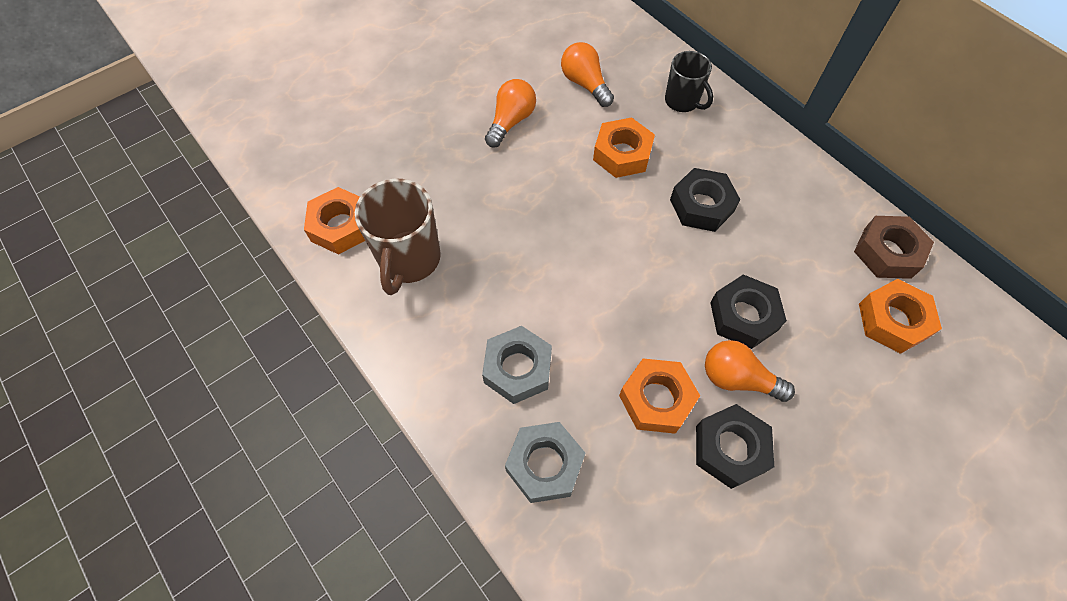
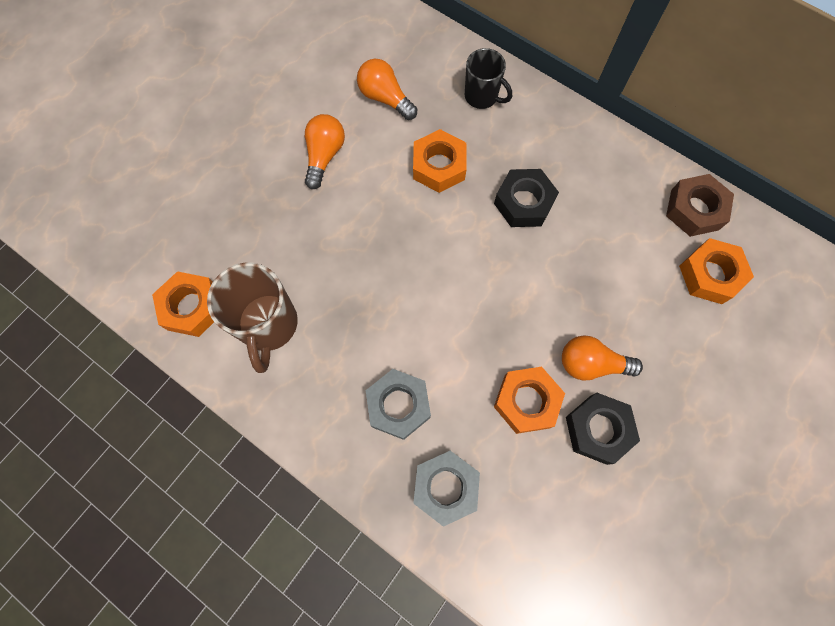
camera: 15 degrees left, 10 degrees up
black nut [710,275,787,349] -> none

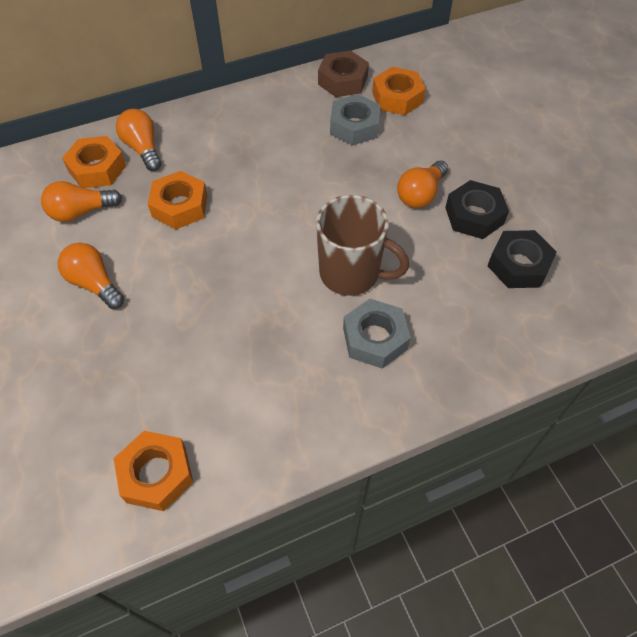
camera: 60 degrees left, 15 degrees down
brown mug [207,263,298,373] -> brown mug moved to [316,195,409,296]
grey nut [413,451,480,527] -> grey nut moved to [330,94,380,146]
black mug [465,48,512,109] -> orange light bulb [116,109,161,171]
black nut [494,169,559,227] -> black nut moved to [487,230,557,288]
orange nut [494,367,565,434] -> orange nut moved to [62,136,126,188]

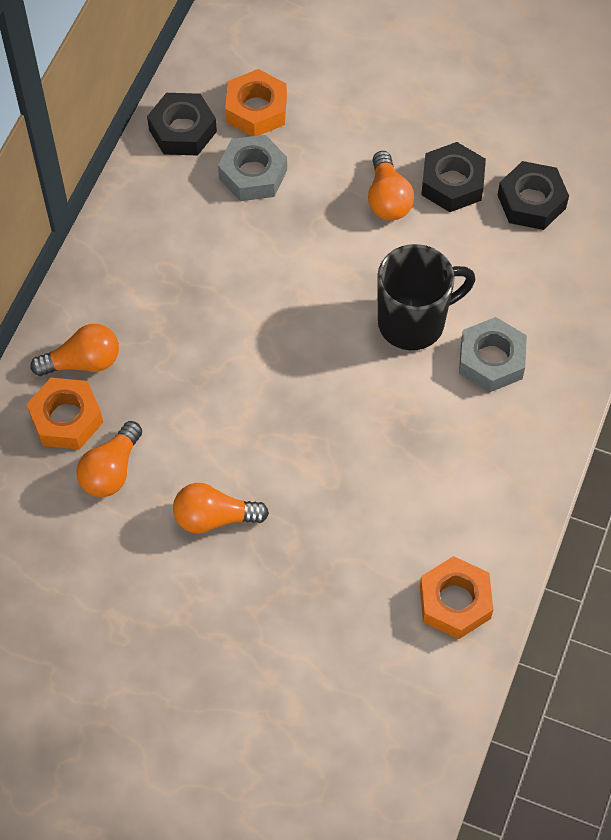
camera: 45 degrees left, 5 degrees up
orange light bulb [116,109,161,171] -> orange light bulb turned 150 degrees clockwise [30,324,119,376]
orange nut [148,171,207,229] -> none
brown mug [316,195,409,296] -> black mug [377,244,475,350]
brown nut [318,51,369,97] -> black nut [147,93,217,156]

